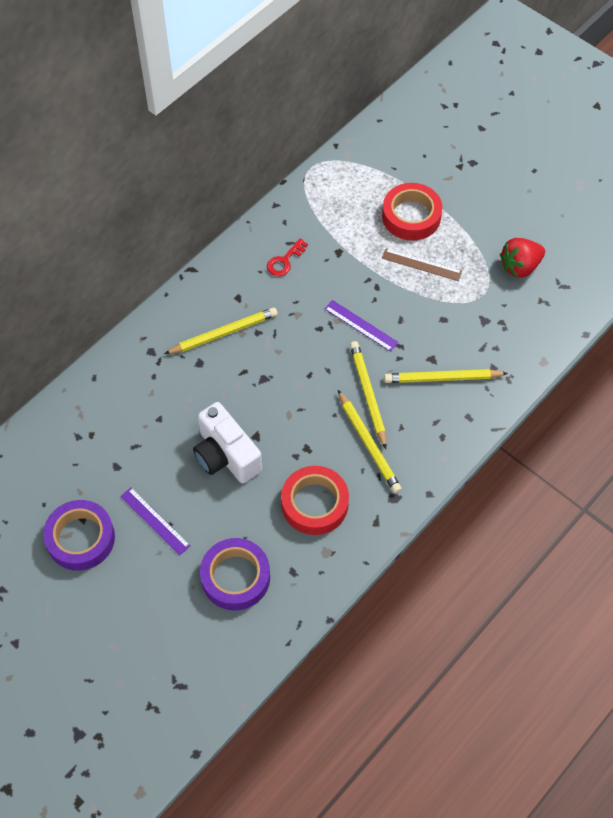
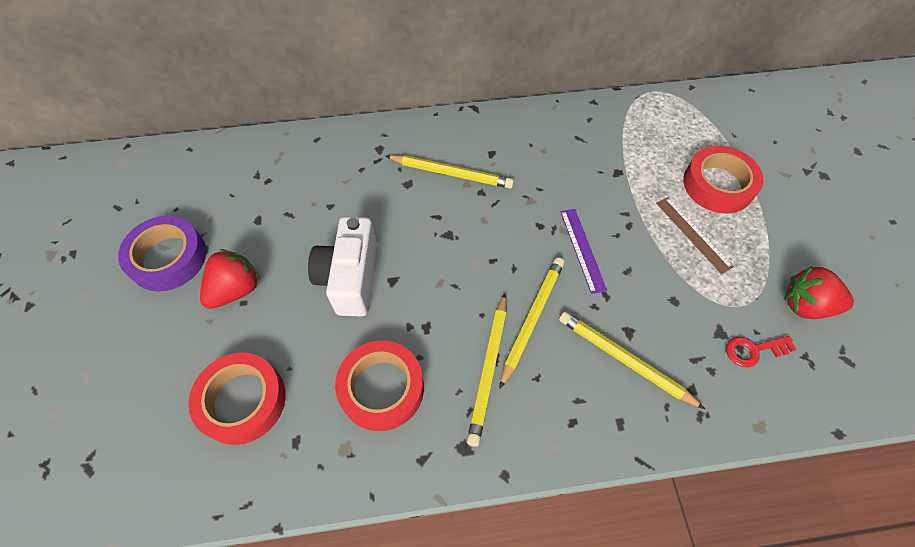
camera: 40 degrees right, 0 degrees up
purple ruler [120,487,191,555] -> red strawberry [200,249,260,309]
purple tape [200,538,270,611] -> red tape [188,352,286,445]
red key [267,238,308,276] -> red key moved to [726,336,796,368]

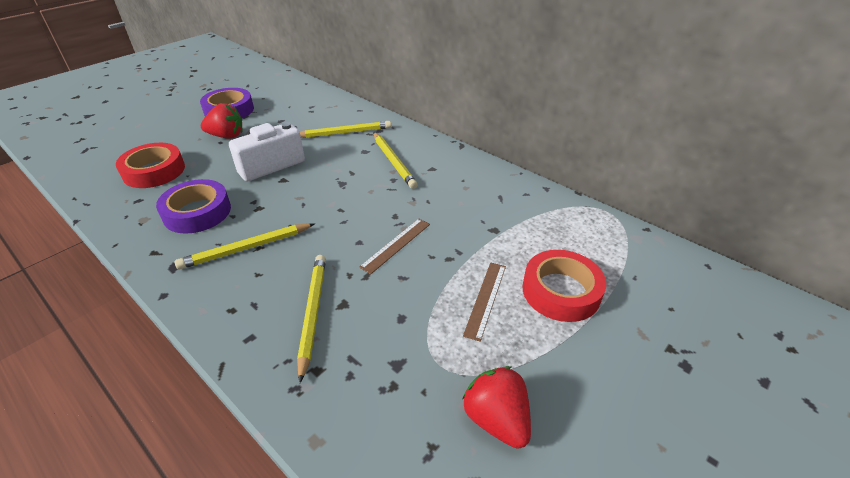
camera: 50 degrees right, 20 degrees down
red tape [335,340,424,431] -> purple tape [156,179,231,234]
yellow pencil [499,257,564,389] -> yellow pencil moved to [300,121,391,138]
purple ruler [560,209,607,294] -> brown ruler [359,219,430,274]
red key [726,336,796,368] -> none

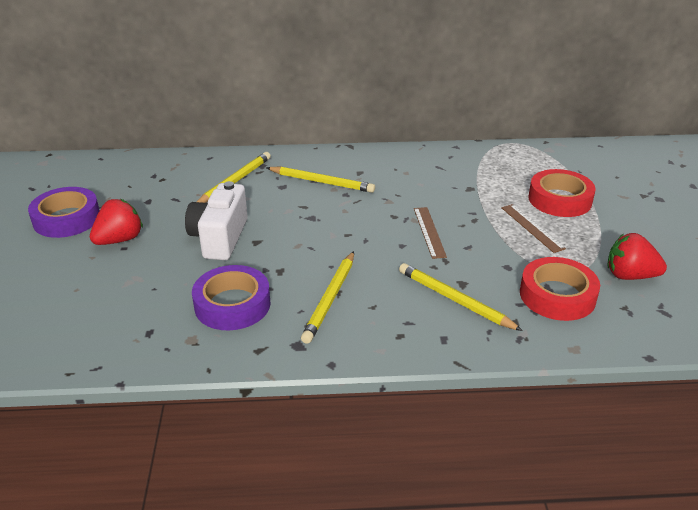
camera: 45 degrees left, 5 degrees down
red tape [116,143,185,188] -> red tape moved to [520,257,600,321]

